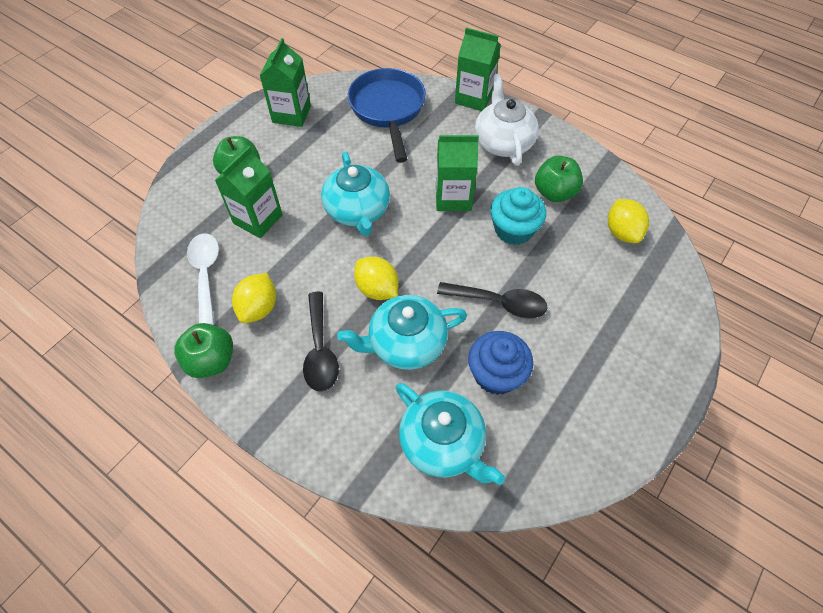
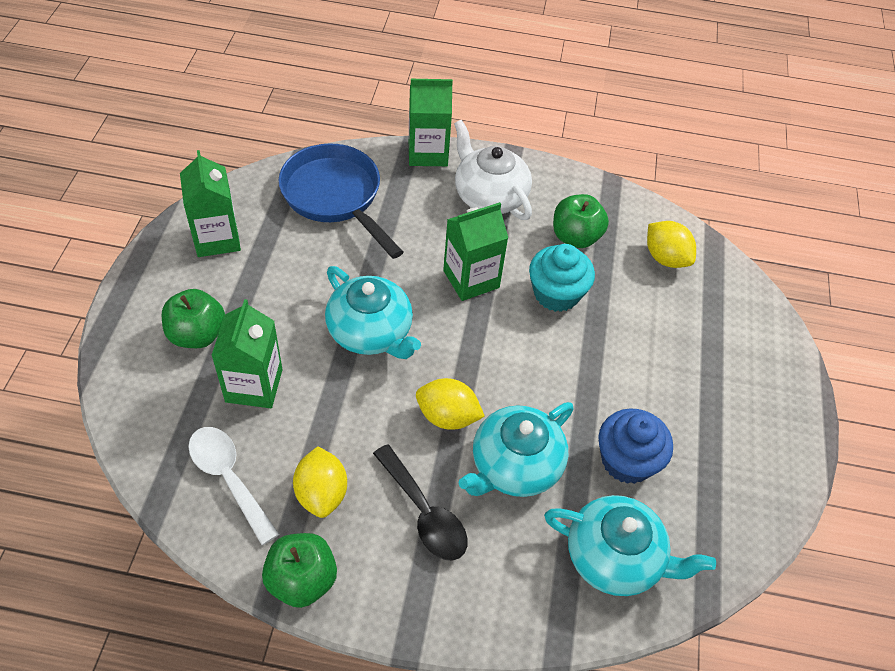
camera: 30 degrees left, 5 degrees down
black spoon [437,282,547,319] -> none

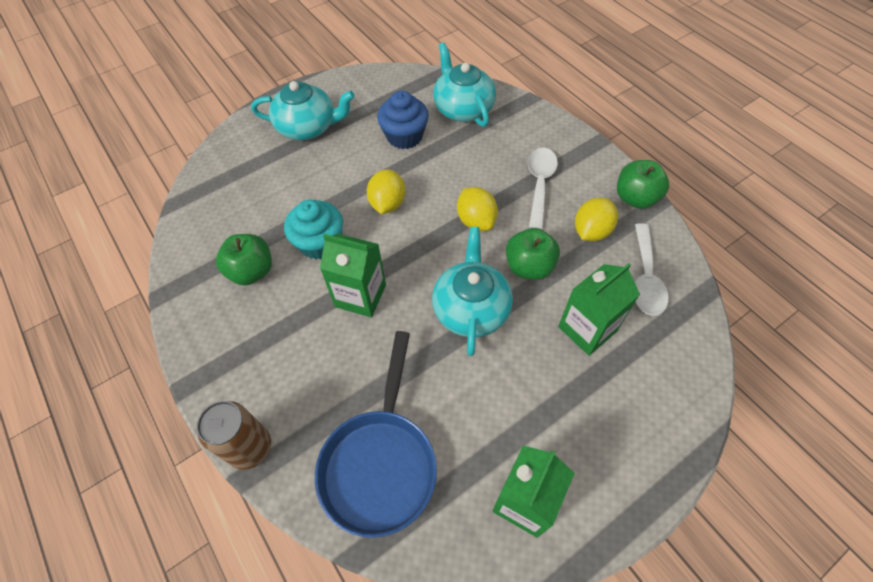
camera: 130 degrees left, 5 degrees up
green apple [162,289,225,348] -> green apple moved to [506,228,560,280]
black spoon [373,444,468,560] -> white spoon [528,148,558,230]
green carton [409,79,453,166] -> brown can [196,401,271,470]
white teapot [454,120,532,220] -> none
turquoise teapot [458,402,574,497] -> turquoise teapot moved to [251,81,355,140]
yellow lemon [647,221,696,268] -> yellow lemon moved to [367,169,405,214]

